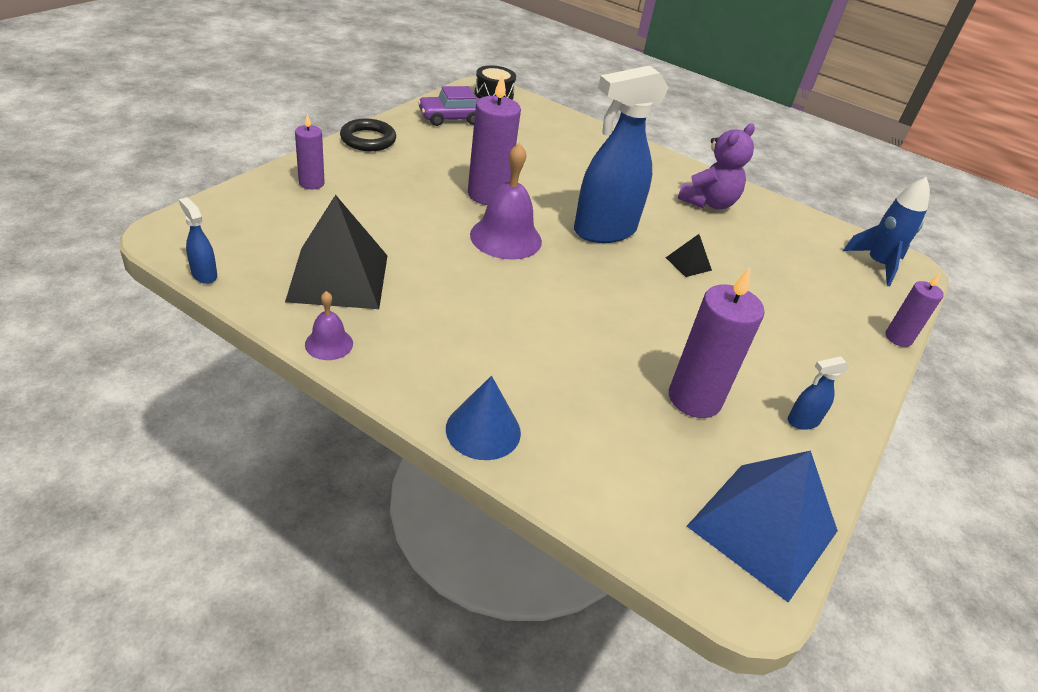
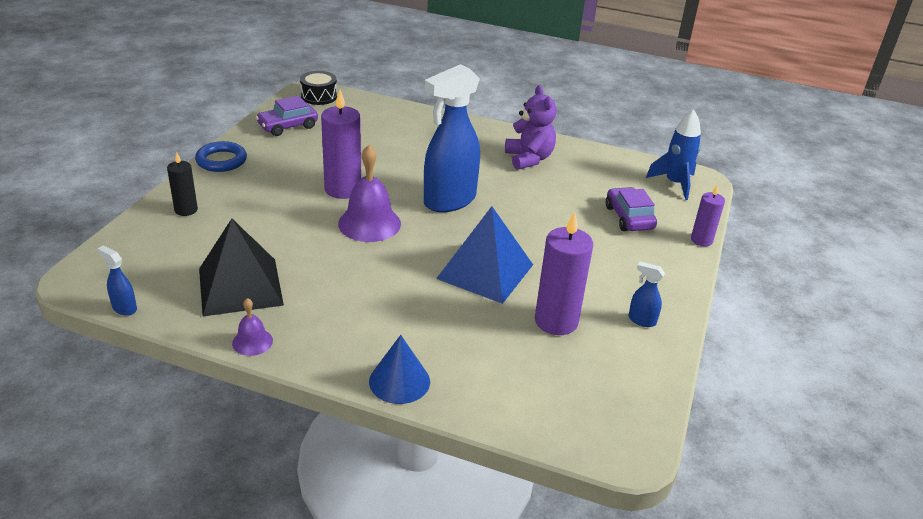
camera: 10 degrees left, 5 degrees down
purple candle [295,114,325,189] -> black candle [167,152,198,216]
black ring [340,119,396,151] -> blue ring [195,141,247,172]
black pyramid [666,234,712,277] -> none
purple teddy bear [678,123,755,209] -> purple teddy bear turned 45 degrees counterclockwise [505,85,557,170]
blue pyramid [687,450,838,602] -> blue pyramid moved to [436,206,533,304]
blue spray bottle [788,356,849,430] -> blue spray bottle turned 60 degrees clockwise [628,262,665,327]
none -> purple car [606,187,657,231]

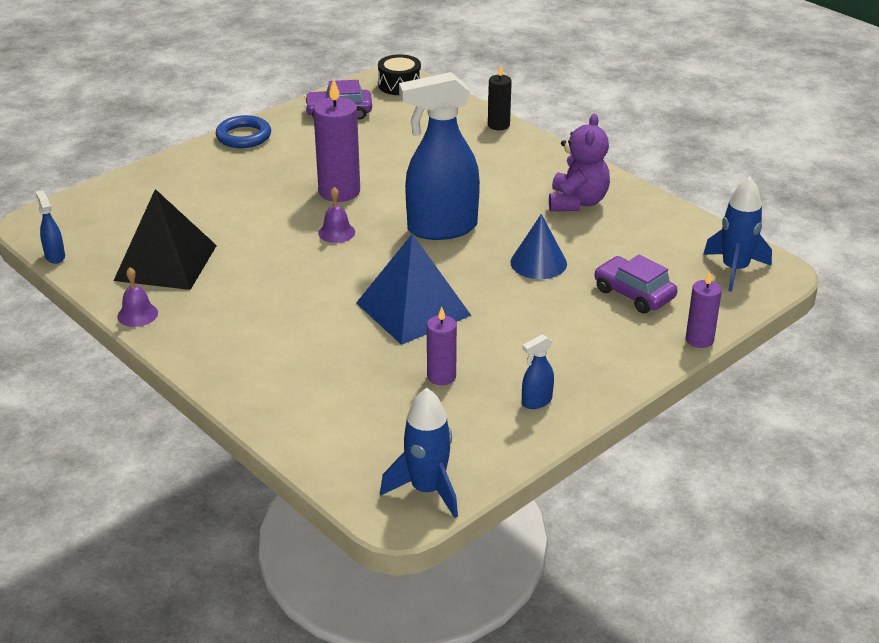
camera: 30 degrees right, 0 degrees up
black candle [167,152,198,216] -> black candle moved to [488,65,512,130]
purple bell [338,145,401,242] -> purple bell [318,187,355,243], size x0.52
blue cone [369,335,430,404] -> blue cone moved to [510,214,567,279]
purple candle [535,212,593,335] -> purple candle [427,307,457,385], size x0.58
purple car [606,187,657,231] -> purple car turned 60 degrees counterclockwise [594,254,678,314]
blue spray bottle [628,262,665,327] -> blue spray bottle turned 90 degrees counterclockwise [522,334,554,409]
none -> blue rocket [380,388,458,518]

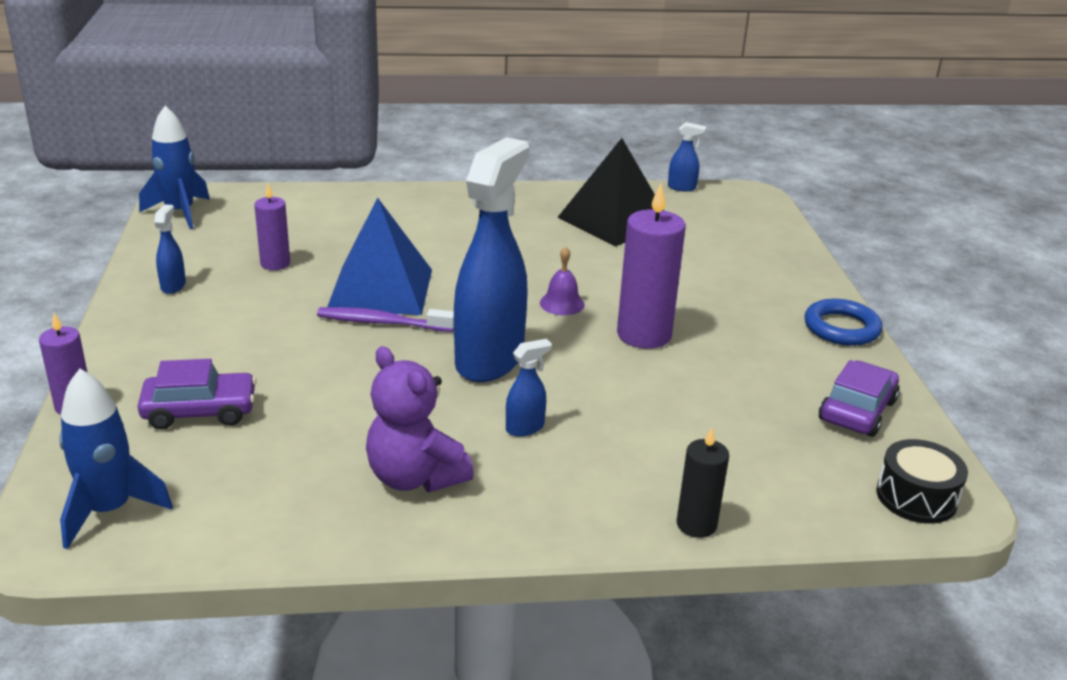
camera: 125 degrees right, 5 degrees down
purple bell [117,267,158,327] -> none
blue cone [510,214,567,279] -> none
none -> purple toothbrush [317,307,454,332]
none -> blue spray bottle [506,339,552,436]

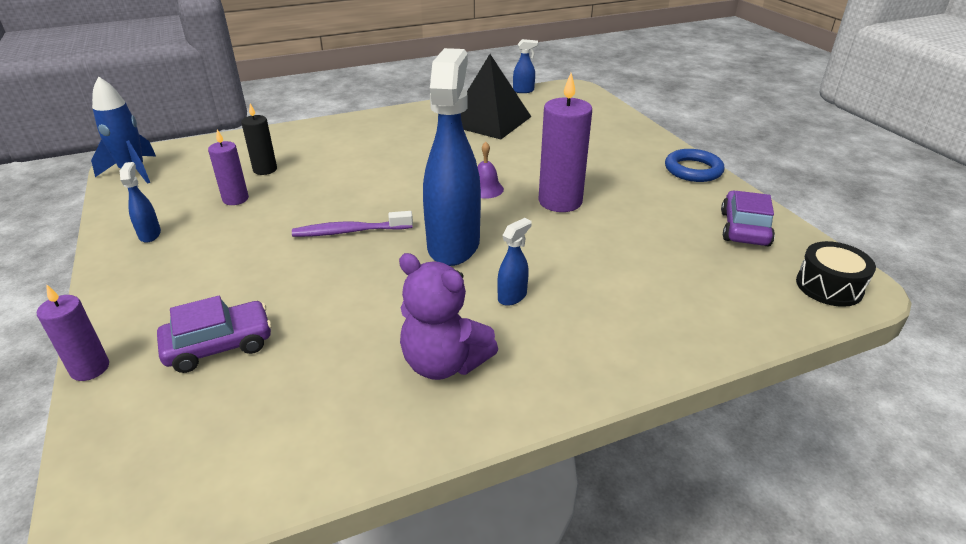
camera: 15 degrees left, 5 degrees up
blue rocket [59,369,173,549] -> none
blue pyramid [327,198,432,315] -> none
black candle [677,427,729,538] -> black candle moved to [241,103,277,175]

